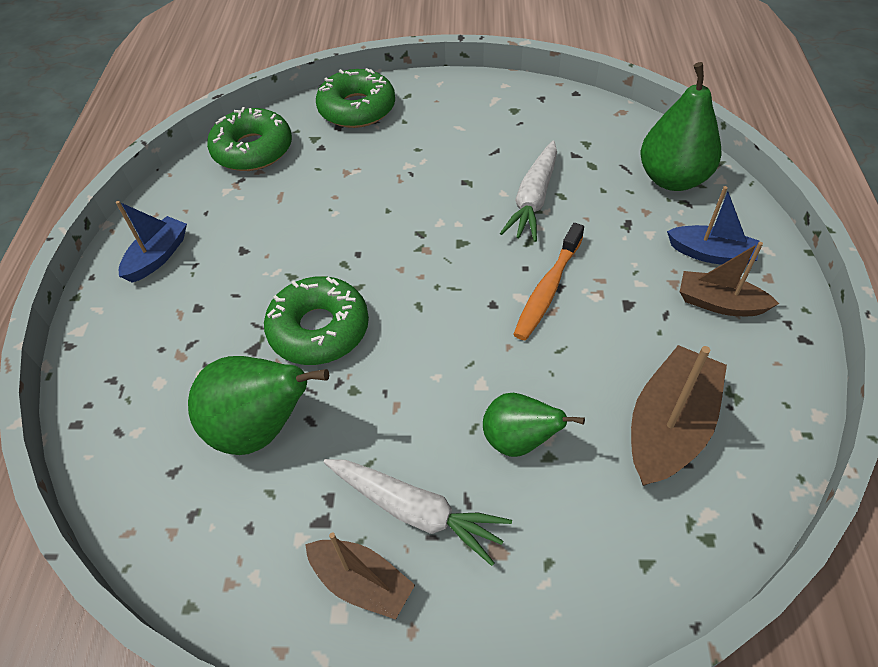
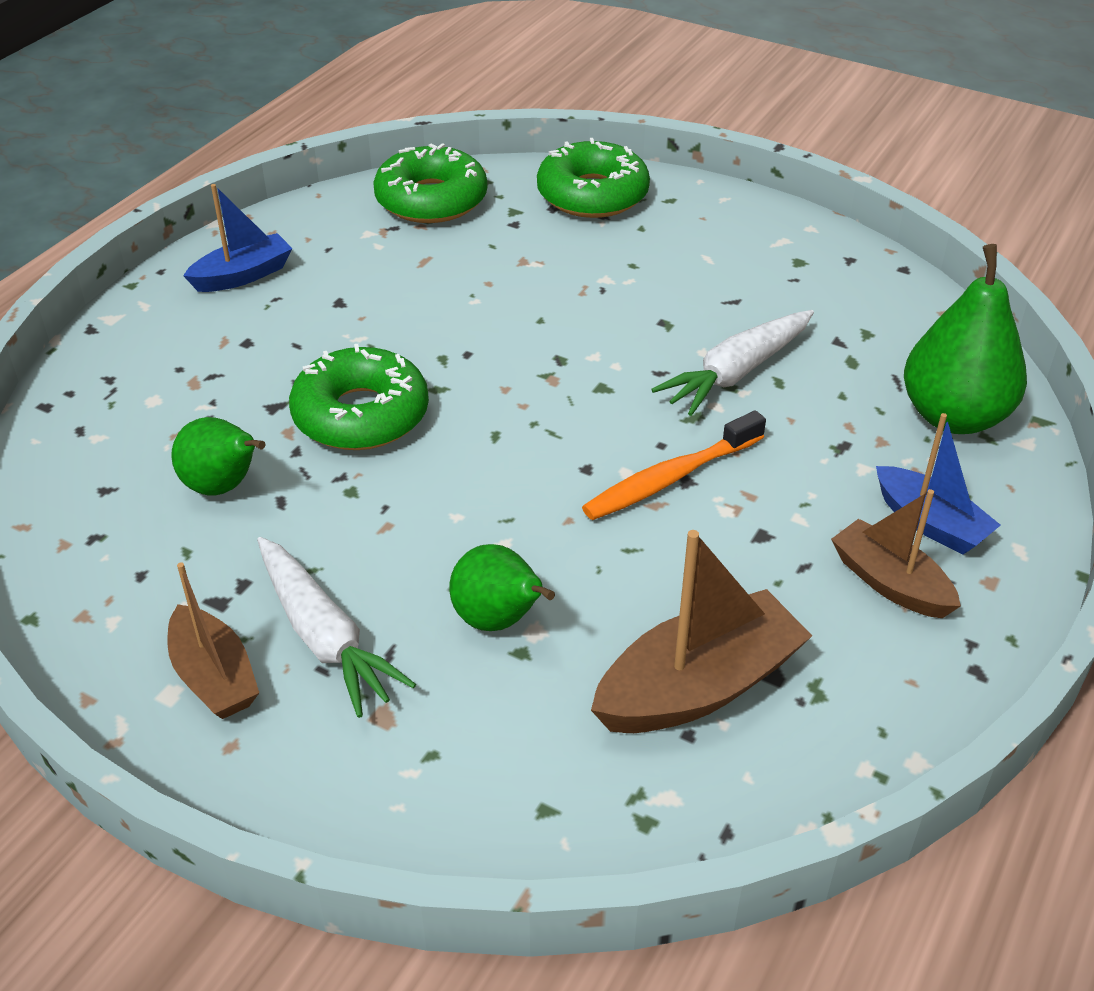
camera: 25 degrees right, 10 degrees down
green pear [188,356,329,455] -> green pear [171,417,266,496], size x0.63

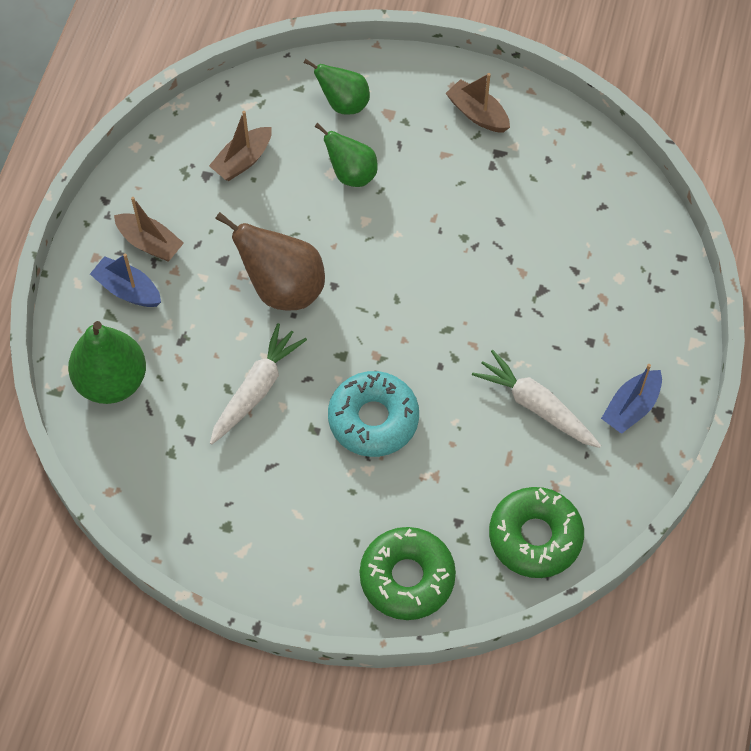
camera: 165 degrees right, 20 degrees up
green pear [171,417,266,496] -> green pear moved to [304,59,370,115]
white carrot [257,537,416,718] -> white carrot moved to [472,350,601,448]
green donut [289,344,429,450] -> none
orange toothbrush [582,410,766,520] -> brown pear [215,212,325,310]
brown boat [591,530,812,733] -> brown boat [209,111,272,181], size x0.64
none -> turquoise donut [328,371,419,457]

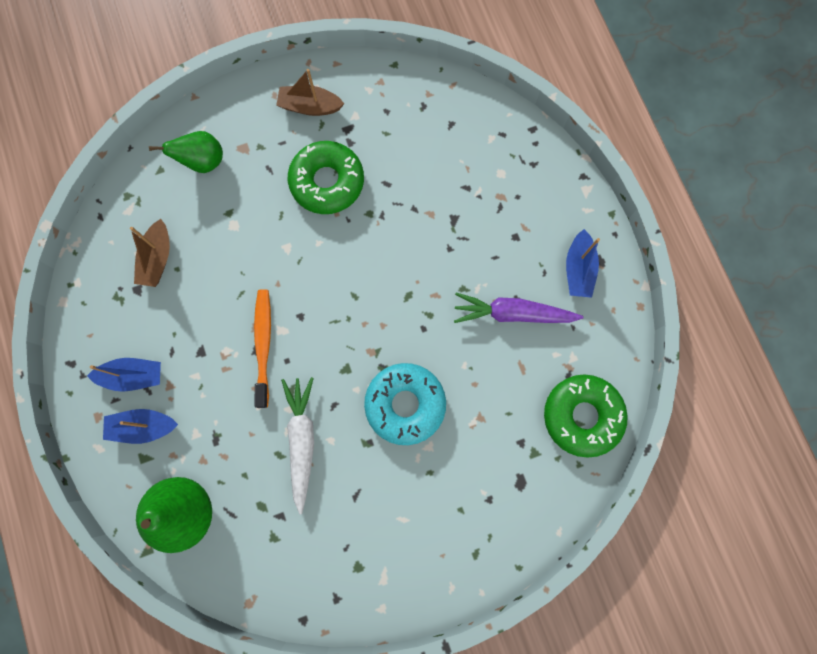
camera: 35 degrees left, 15 degrees up
brown boat [114,197,184,261] -> blue boat [87,358,161,392]
brown pear [215,212,325,310] -> orange toothbrush [254,289,271,408]
green pear [315,123,378,187] -> none
green donut [360,527,456,620] -> green donut moved to [288,141,364,214]
white carrot [472,350,601,448] -> purple carrot [454,293,583,323]

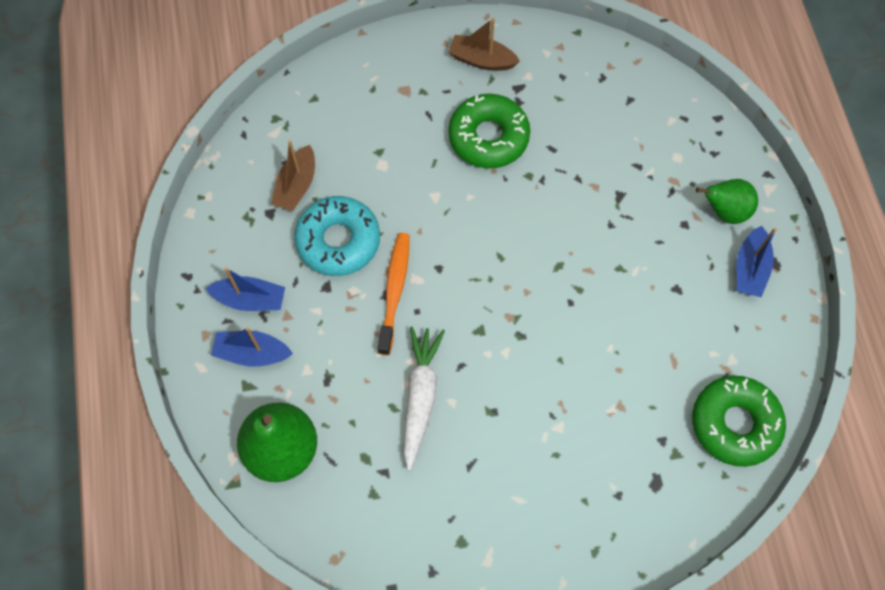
camera: 10 degrees right, 10 degrees down
green pear [149,131,223,173] -> green pear moved to [696,179,758,224]
turquoise donut [364,363,446,445] -> turquoise donut moved to [294,196,380,276]
purple carrot [454,293,583,323] -> none

